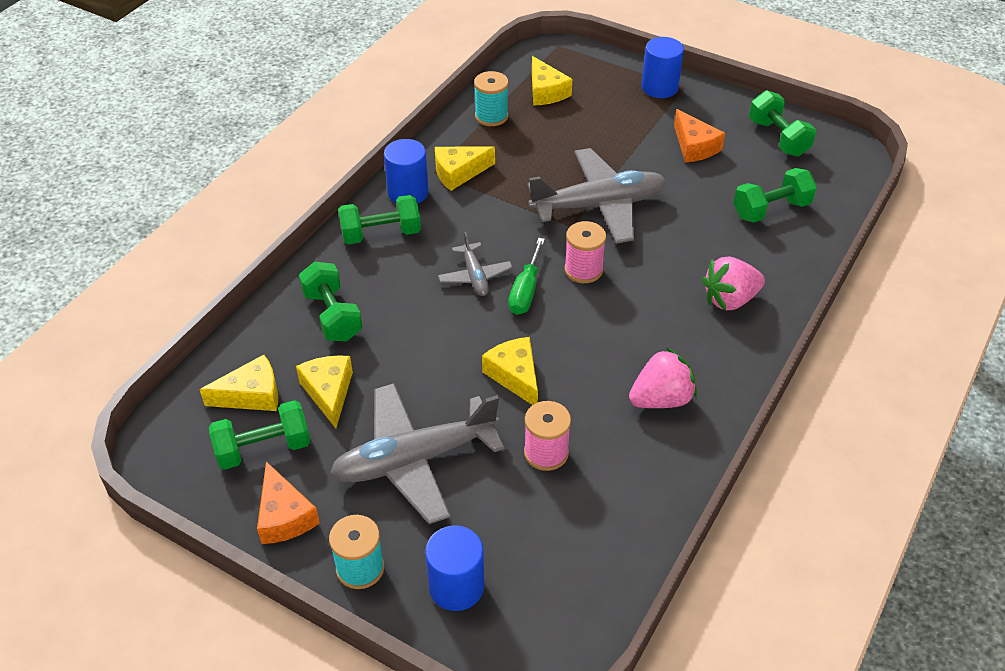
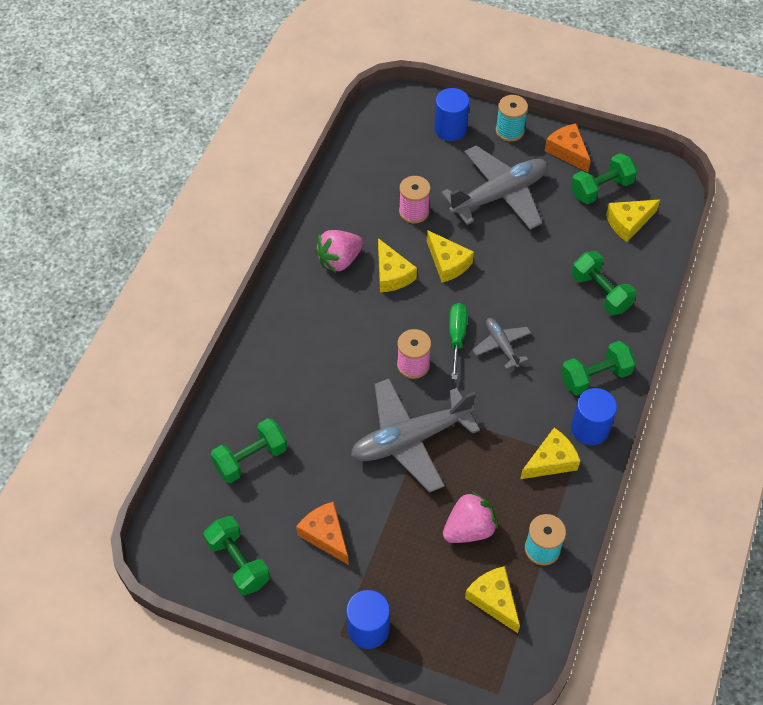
camera: 170 degrees right, 10 degrees up
yellow cheese [296,355,353,428] -> yellow cheese moved to [378,238,417,292]
pink strawberry [702,256,765,311] -> pink strawberry moved to [443,491,498,543]

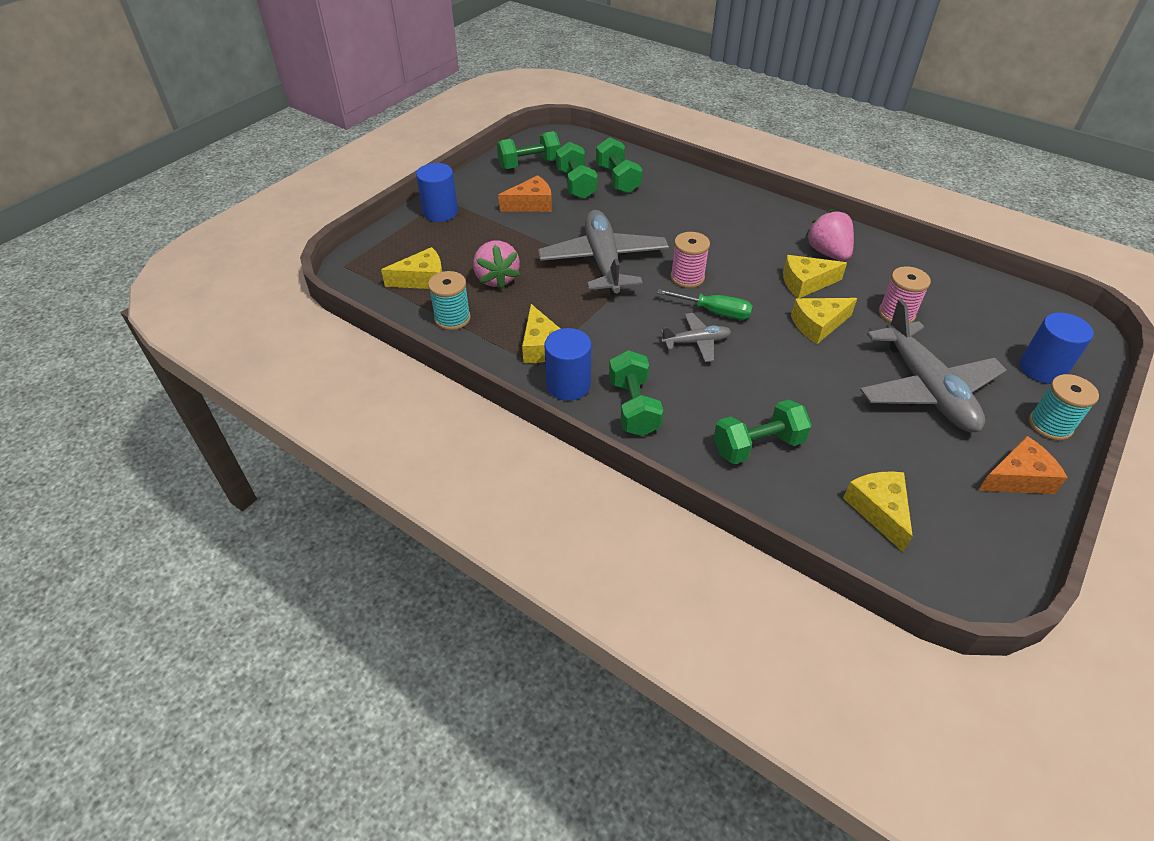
camera: 105 degrees right, 10 degrees down
green dumbbell [571,153,637,204] -> green dumbbell moved to [556,142,597,199]

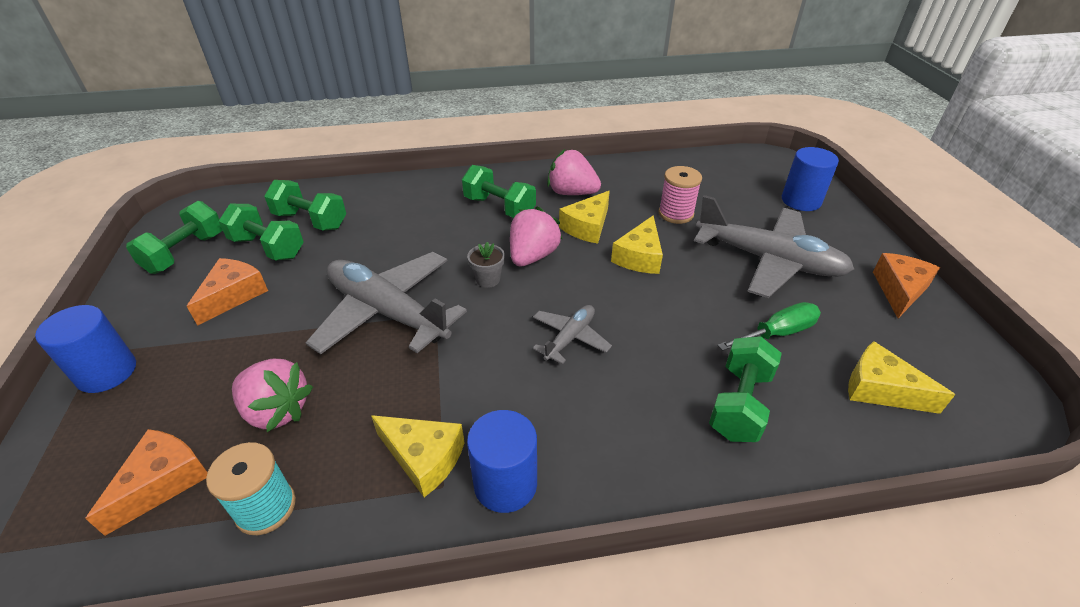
camera: 45 degrees left, 5 degrees down
yellow cheese [381,247,442,289] -> orange cheese [85,429,208,536]
green dumbbell [609,350,663,436] -> green dumbbell moved to [462,165,536,218]
green screwdriver [657,289,753,320] -> green screwdriver moved to [717,302,821,351]
pink spool [671,232,710,288] -> grey flower pot [467,242,505,288]
turquoise spool [1029,374,1099,440] -> none
none -> pink strawberry [510,206,562,266]

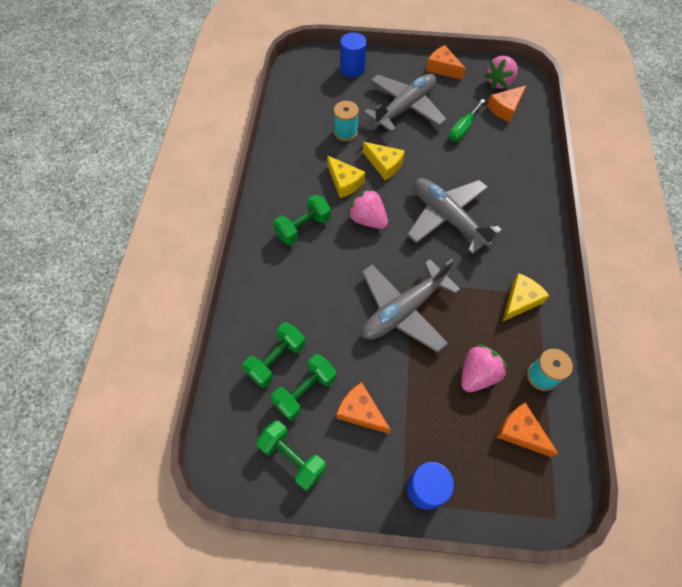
camera: 75 degrees left, 20 degrees up
grey flower pot [467,242,505,288] -> none
blue cylinder [467,410,537,513] -> none
grey plane [533,305,612,364] -> grey plane [407,178,502,254], size x2.01
pink strawberry [547,149,601,195] -> pink strawberry moved to [484,56,518,89]
pink spool [658,166,702,224] -> turquoise spool [334,101,359,141]
green dumbbell [709,336,782,442] -> none
green screwdriver [717,302,821,351] -> green screwdriver turned 135 degrees counterclockwise [449,99,486,141]
yellow cheese [848,341,955,414] -> orange cheese [487,86,526,122]

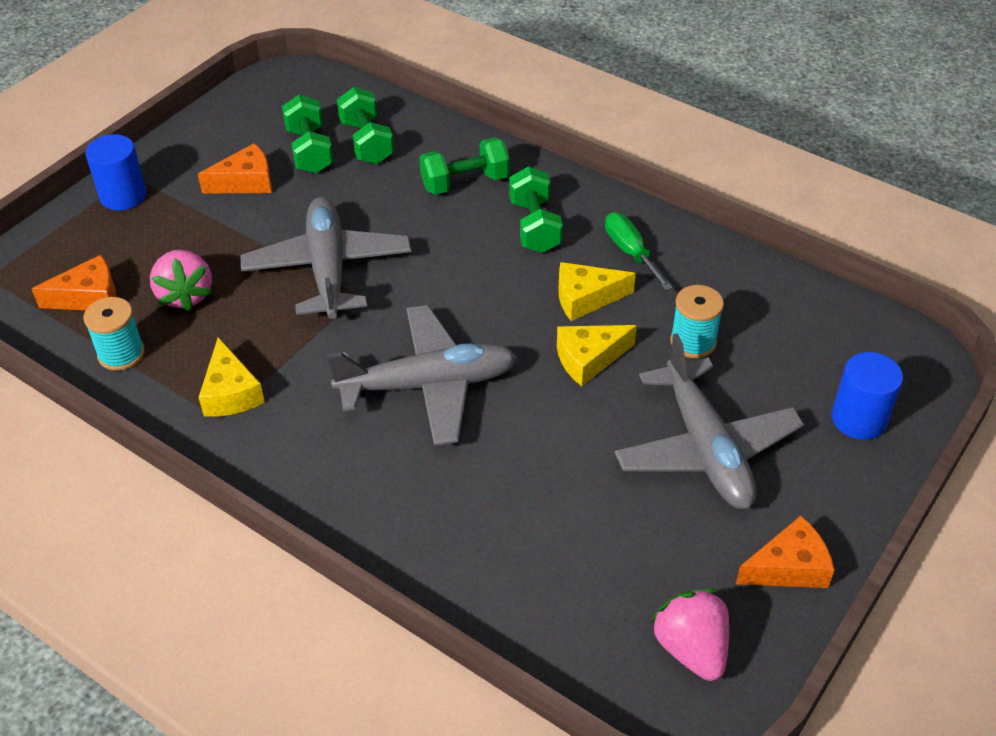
camera: 120 degrees right, 15 degrees down
green dumbbell [256,420,326,491] -> green dumbbell moved to [419,137,510,195]
pink strawberry [347,188,388,229] -> none
green screwdriver [449,99,486,141] -> green screwdriver moved to [605,212,673,291]
orange cheese [487,86,526,122] -> none

